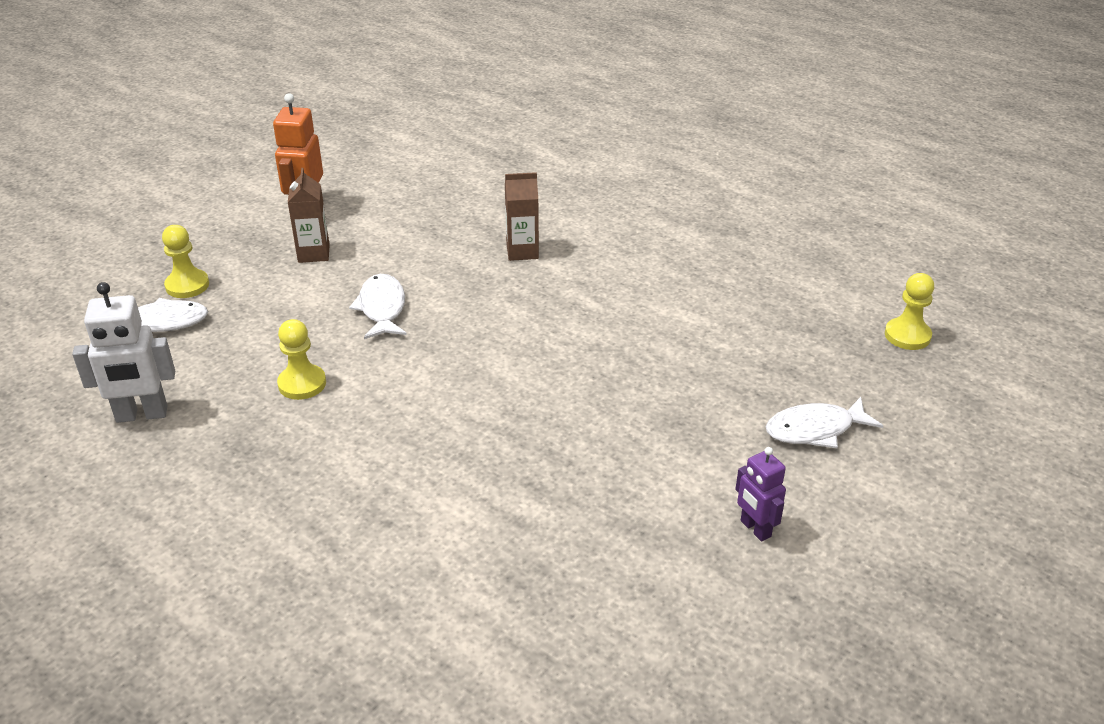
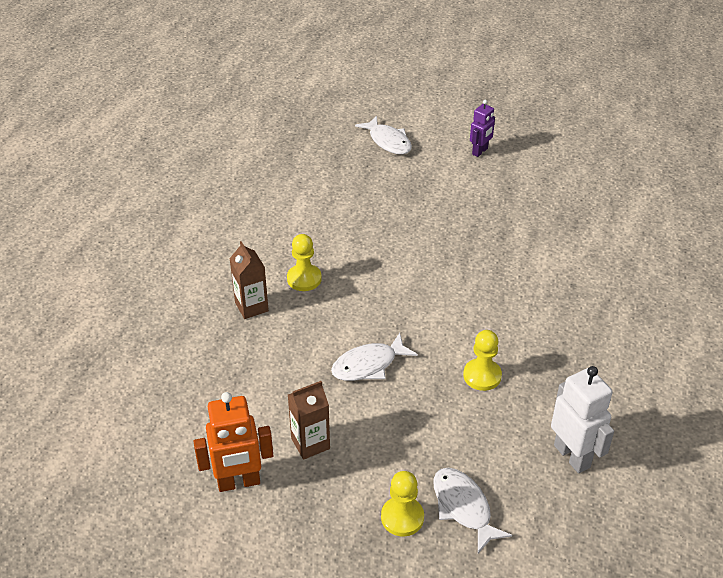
camera: 110 degrees left, 5 degrees up
yellow pawn [885,273,934,350] -> yellow pawn moved to [287,234,322,291]

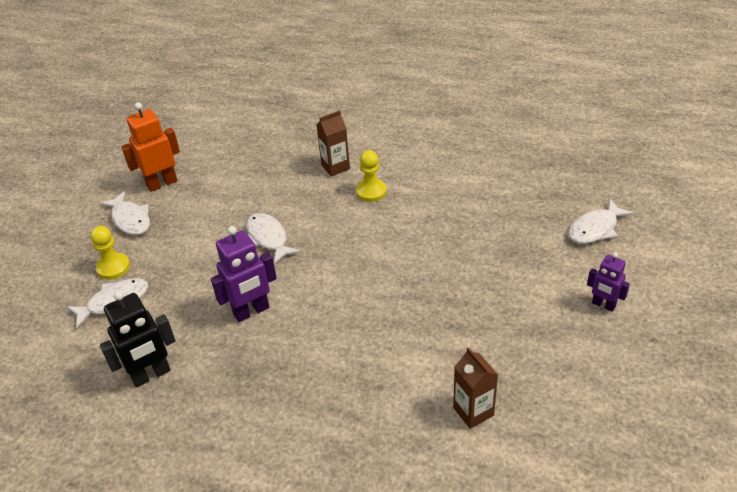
camera: 90 degrees right, 0 degrees up
orange robot [193,392,273,492] -> orange robot turned 75 degrees clockwise [121,102,180,192]
brown carton [288,381,330,460] -> brown carton moved to [453,347,498,429]
yellow pawn [463,330,502,391] -> purple robot [211,226,277,322]
white robot [551,366,614,473] -> black robot [100,291,176,388]
none -> white fish [99,191,150,235]

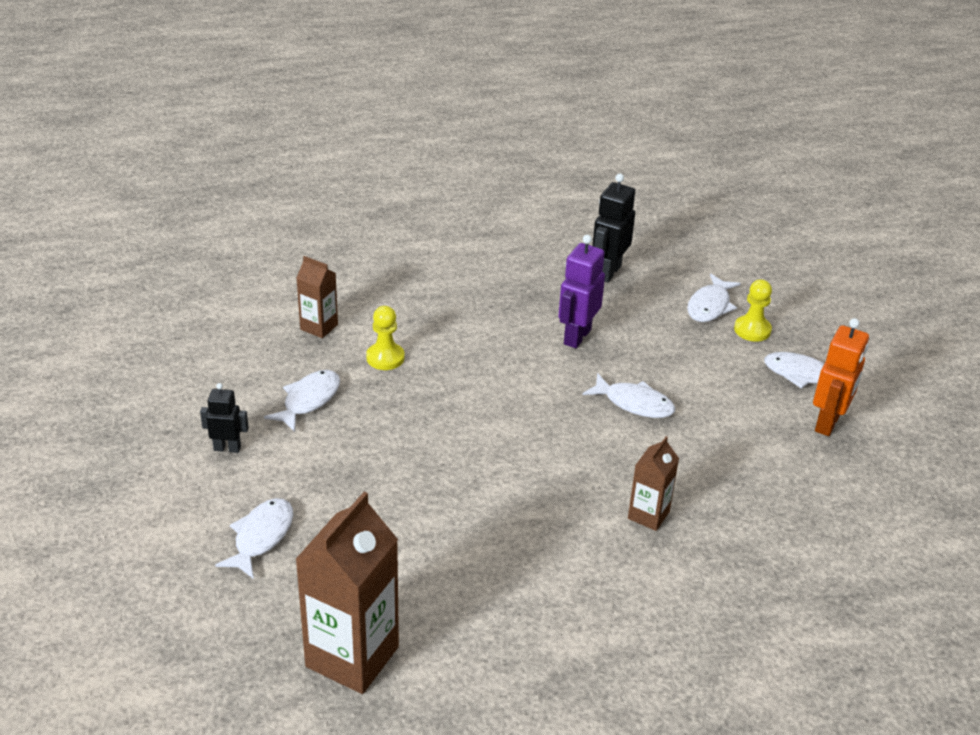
camera: 145 degrees right, 5 degrees down
yellow pawn [356,150,387,202] -> yellow pawn moved to [366,306,405,370]
purple robot [587,252,630,312] -> black robot [200,383,249,453]
none -> white fish [264,370,340,432]
none -> brown carton [295,492,399,694]

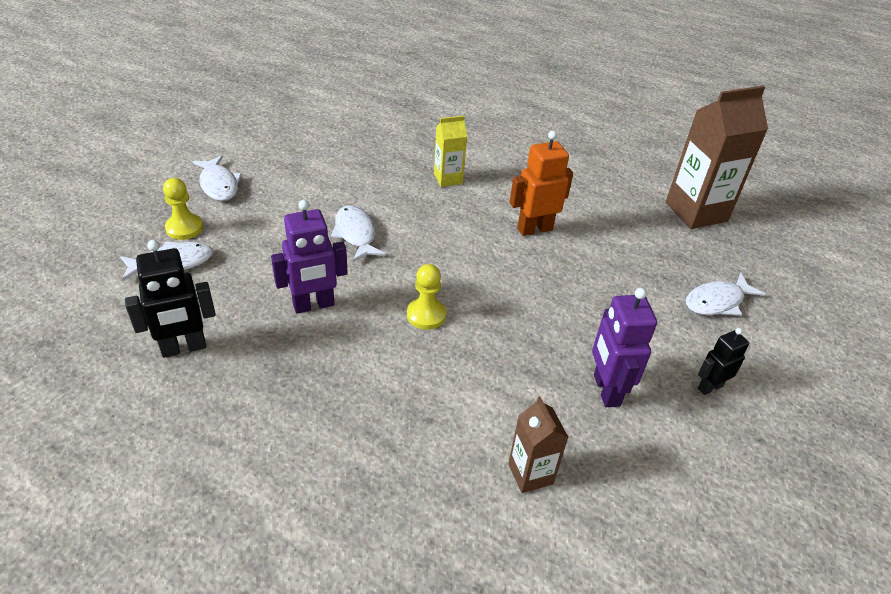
camera: 140 degrees left, 5 degrees up
black robot [200,383,249,453] -> black robot turned 105 degrees clockwise [698,328,749,395]
white fish [264,370,340,432] -> purple robot [592,288,657,407]
yellow pawn [366,306,405,370] -> yellow pawn moved to [407,264,446,330]
brown carton [628,436,679,531] -> yellow carton [434,116,467,187]
orange robot [813,318,869,436] -> orange robot moved to [510,131,573,236]

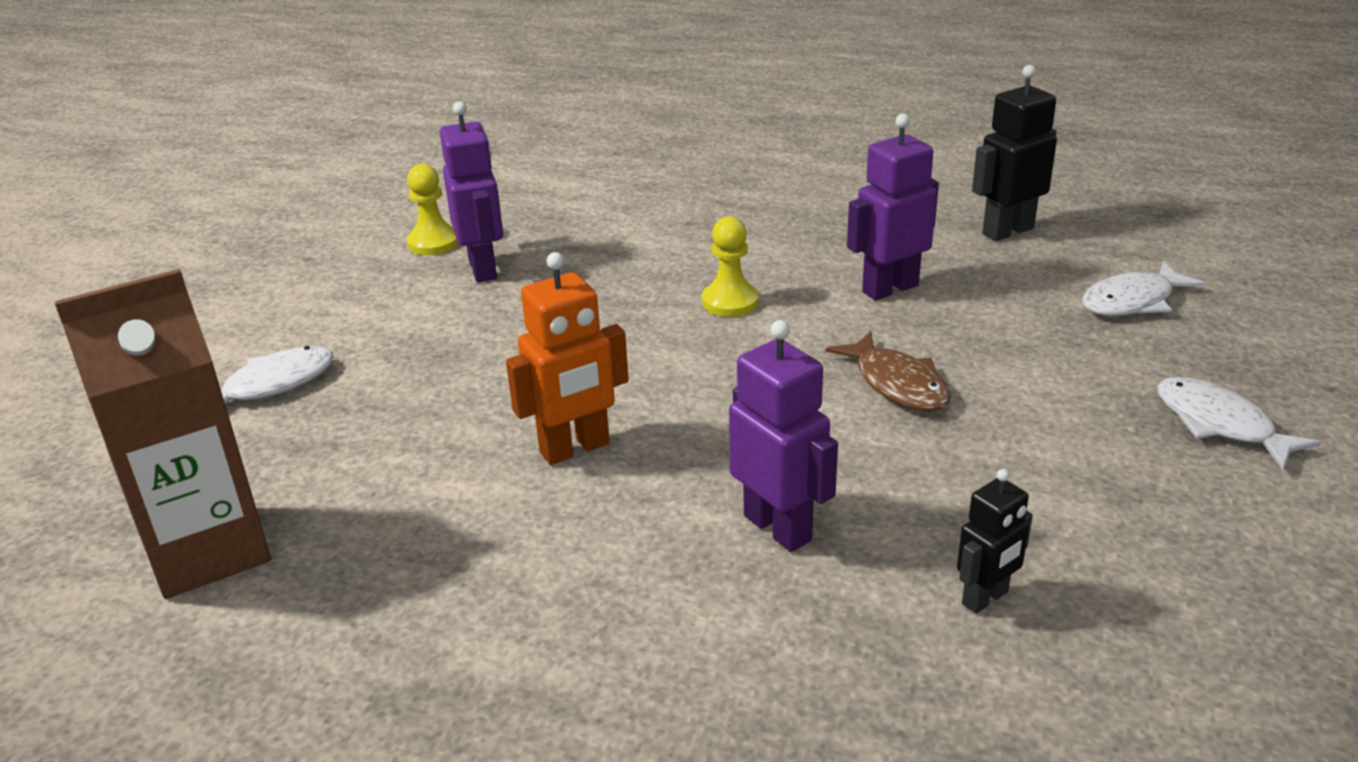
camera: 175 degrees right, 10 degrees down
yellow pawn [163,178,203,240] -> yellow pawn moved to [407,164,459,255]
white fish [331,206,386,262] -> brown fish [826,331,951,411]
yellow carton [434,116,467,187] -> purple robot [729,320,838,552]
brown carton [508,396,569,493] -> none
black robot [698,328,749,395] -> black robot moved to [957,469,1033,614]

